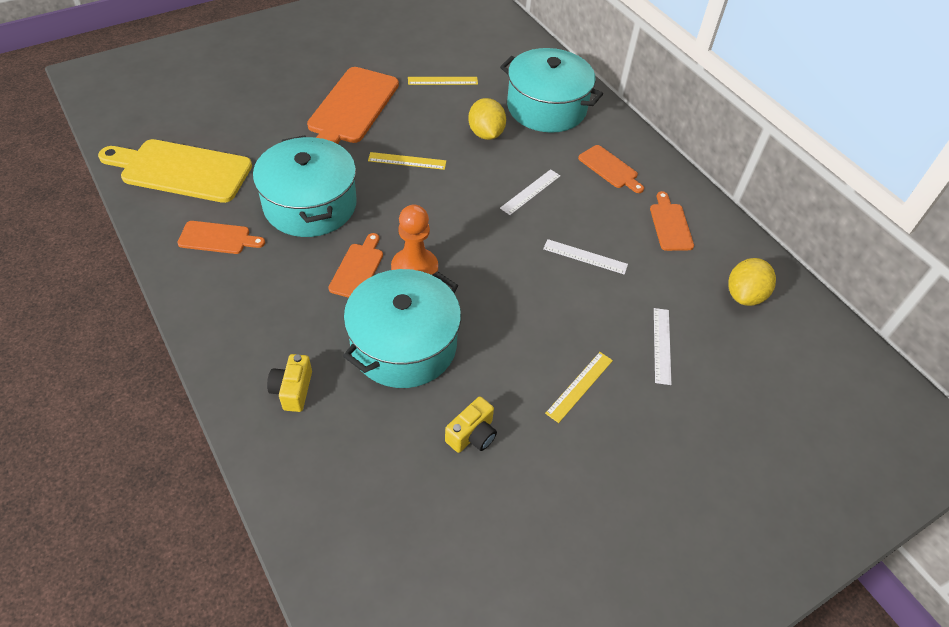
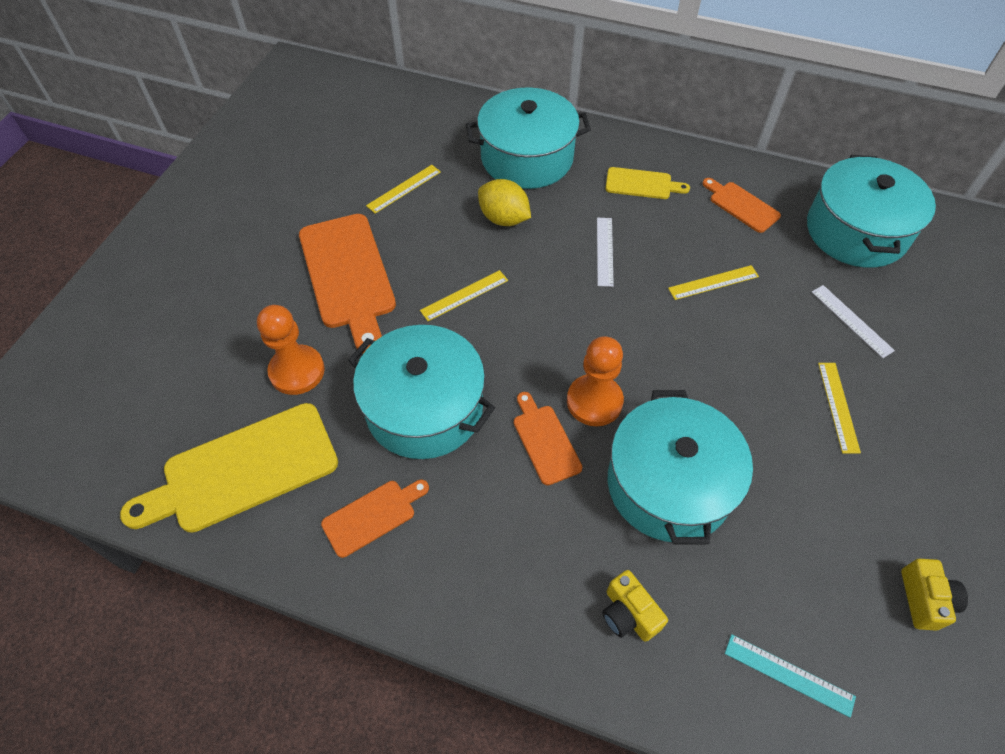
camera: 35 degrees left, 5 degrees up
yellow camera [445,397,497,453] -> yellow camera moved to [901,559,968,631]
white ruler [543,239,628,275] -> yellow ruler [668,265,759,300]
orange cutting board [578,145,644,193] -> yellow cutting board [605,167,690,199]
yellow lemon [728,258,776,306] -> turquoise pot [807,155,936,268]
none -> orange pawn [257,305,325,395]
none -> turquoise ruler [725,634,856,718]

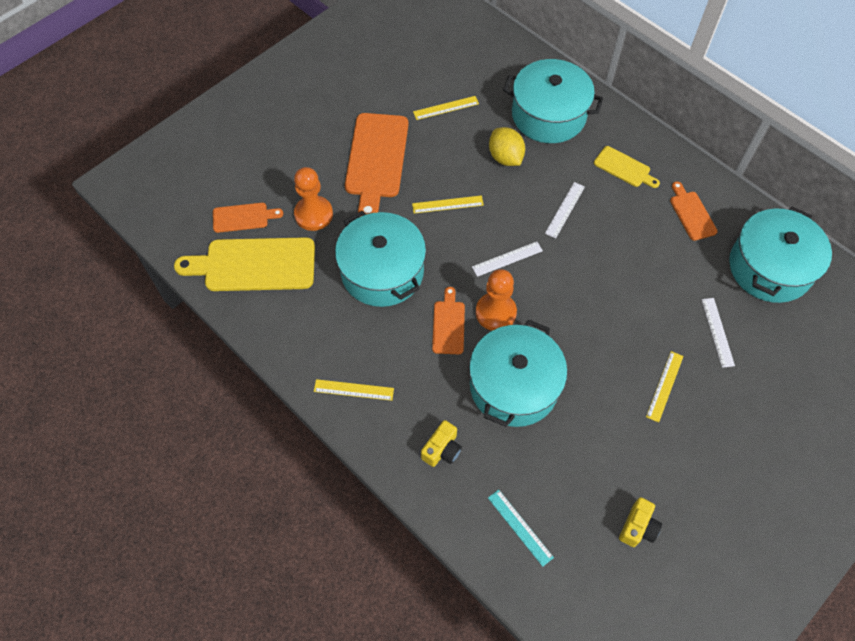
camera: 25 degrees right, 5 degrees up
orange cutting board [321,480,429,558] -> orange cutting board moved to [213,203,283,233]
yellow camera [602,570,668,642] -> yellow camera turned 135 degrees counterclockwise [421,420,462,467]
yellow ruler [668,265,759,300] -> yellow ruler moved to [314,379,394,401]
none -> white ruler [472,242,543,277]

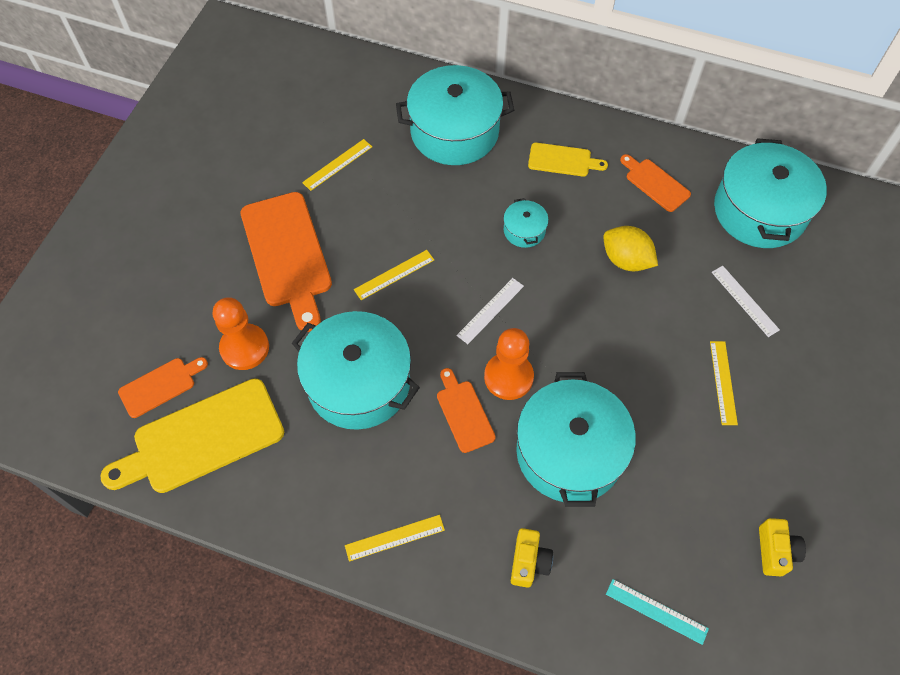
camera: 25 degrees left, 0 degrees up
yellow lemon [489,127,525,166] -> yellow lemon moved to [603,226,658,271]
white ruler [545,182,585,239] -> turquoise pot [503,198,549,248]

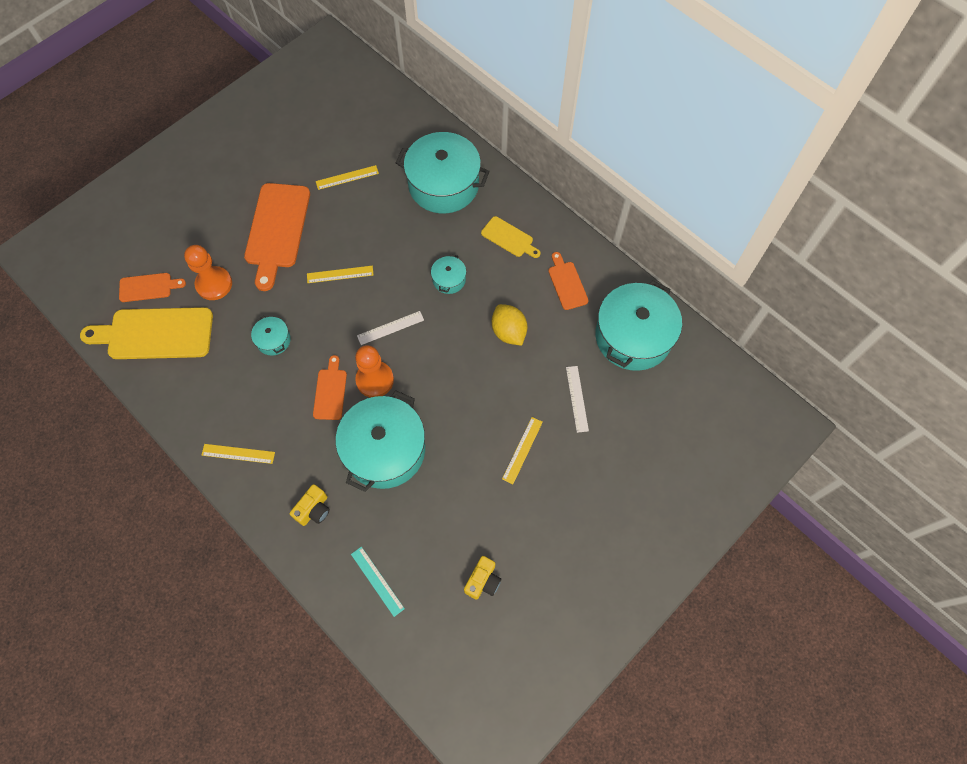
camera: 25 degrees right, 5 degrees up
turquoise pot [292,311,420,430] -> turquoise pot [251,316,291,356], size x0.45

